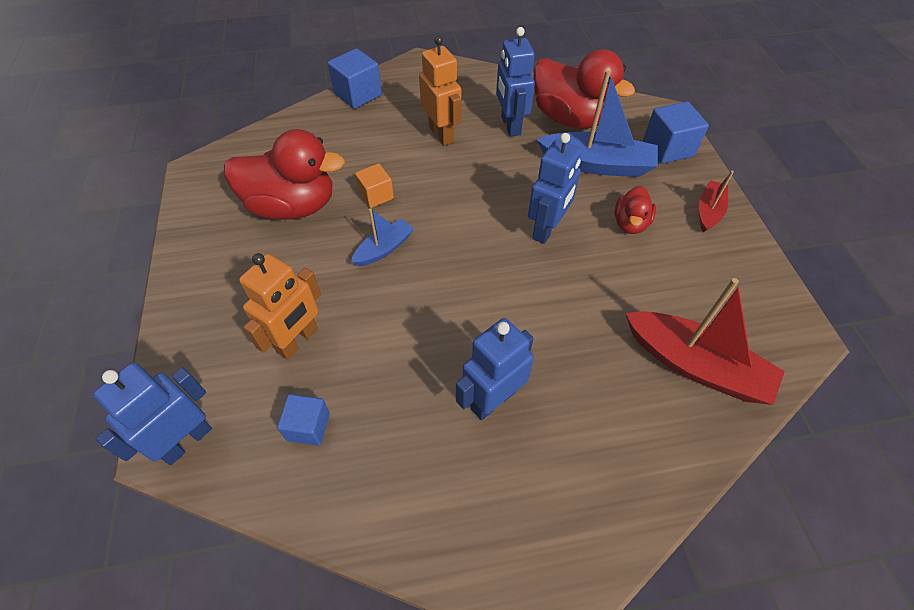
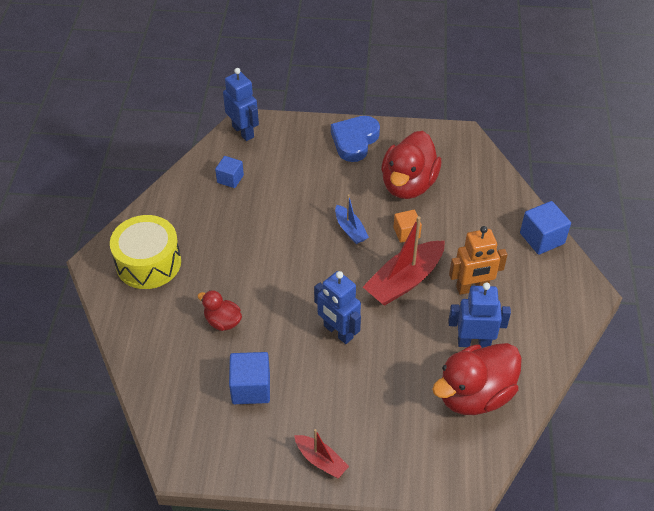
camera: 105 degrees right, 5 degrees down
orange robot [239,253,321,360] -> none
blue robot [456,318,534,420] -> none
blue boat [537,70,658,177] -> none
red duck [614,186,656,234] -> red duck moved to [198,290,242,331]
red boat [625,278,785,405] -> red boat moved to [363,216,445,306]
blue cube [643,102,709,164] -> blue cube moved to [229,352,270,404]
none -> yellow drum [110,215,181,289]
none -> blue heart [331,116,380,162]

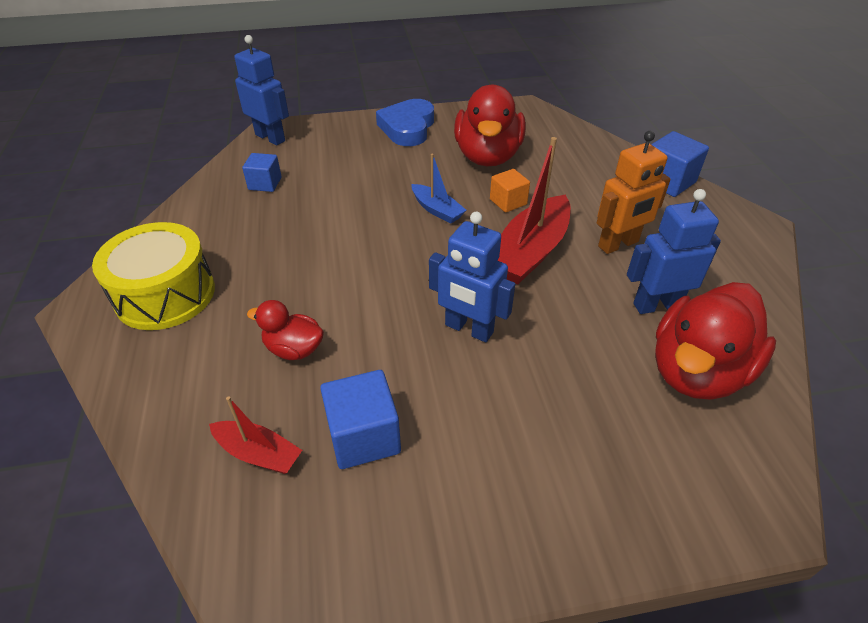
camera: 15 degrees left, 5 degrees down
red boat [294,429,349,479] -> red boat moved to [209,396,302,474]

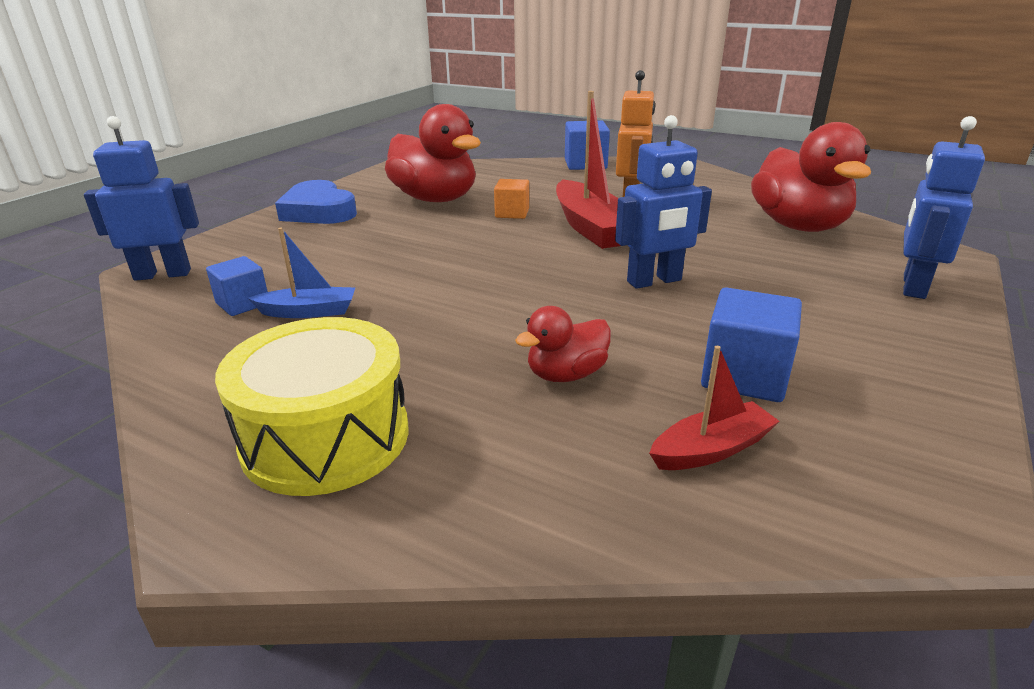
camera: 50 degrees left, 15 degrees down
blue boat [412,154,467,224] -> blue boat moved to [248,228,355,318]
blue robot [627,189,721,314] -> blue robot moved to [903,116,985,299]

